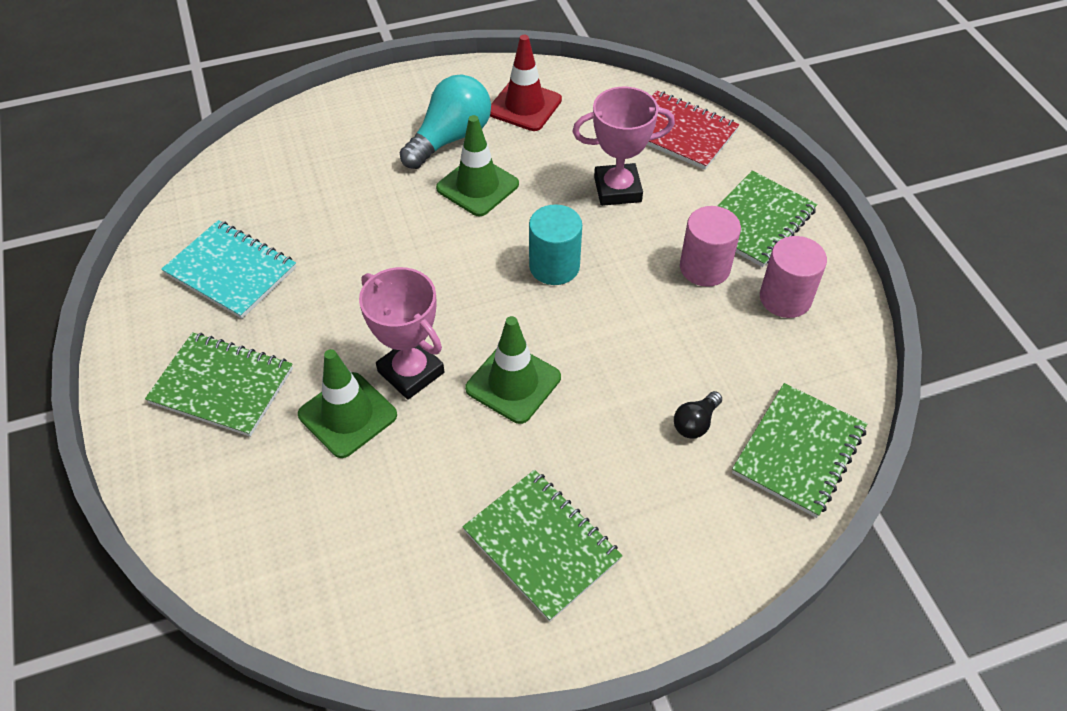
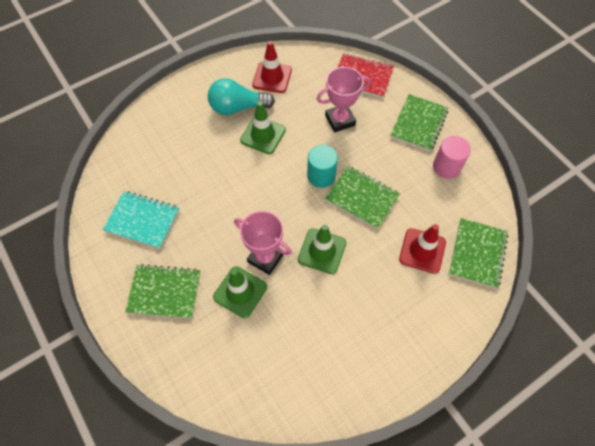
camera: 15 degrees left, 10 degrees up
turquoise light bulb [400,75,491,169] -> turquoise light bulb turned 120 degrees counterclockwise [208,78,275,115]
green notebook [462,470,623,622] -> green notebook moved to [325,166,400,229]
black light bulb [674,391,722,439] -> red traffic cone [399,224,446,274]
pink cylinder [680,206,741,287] -> none

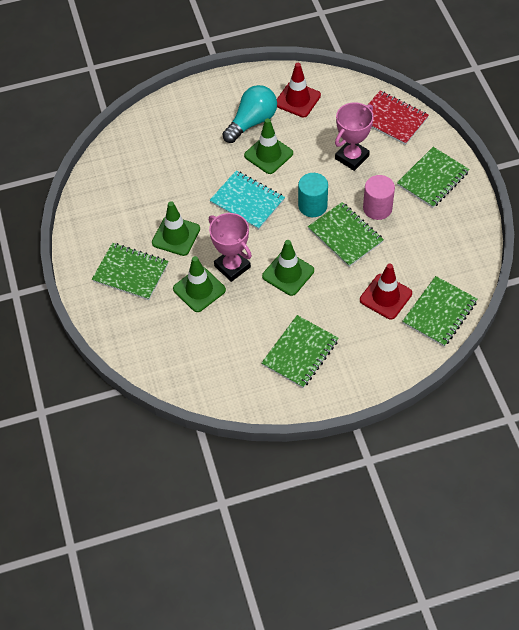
camera: 20 degrees right, 5 degrees down
turquoise notebook [103,191,179,249] -> turquoise notebook moved to [209,171,285,230]
turquoise light bulb [208,78,275,115] -> turquoise light bulb turned 120 degrees clockwise [222,85,277,143]
pink trophy [317,67,371,133] -> pink trophy turned 45 degrees counterclockwise [335,102,374,171]
pink cylinder [433,136,471,179] -> pink cylinder moved to [363,175,395,220]
none -> green traffic cone [152,201,200,256]
none -> green notebook [261,315,338,388]

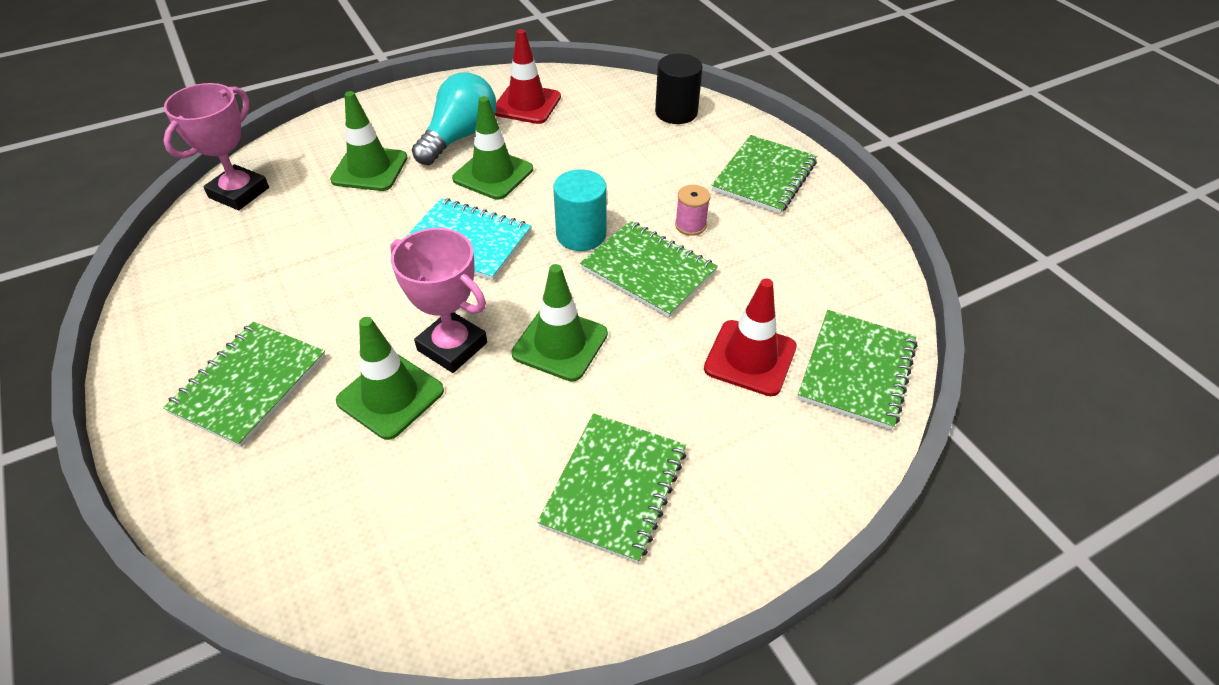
camera: 15 degrees left, 10 degrees down
green notebook [92,243,169,300] -> green notebook turned 75 degrees counterclockwise [163,322,326,447]
green traffic cone [152,201,200,256] -> green traffic cone moved to [330,91,408,191]
pink trophy [335,102,374,171] -> pink trophy moved to [163,83,269,210]
pink cylinder [363,175,395,220] -> pink spool [675,185,710,236]
red notebook [369,91,429,145] -> black cylinder [655,53,702,124]

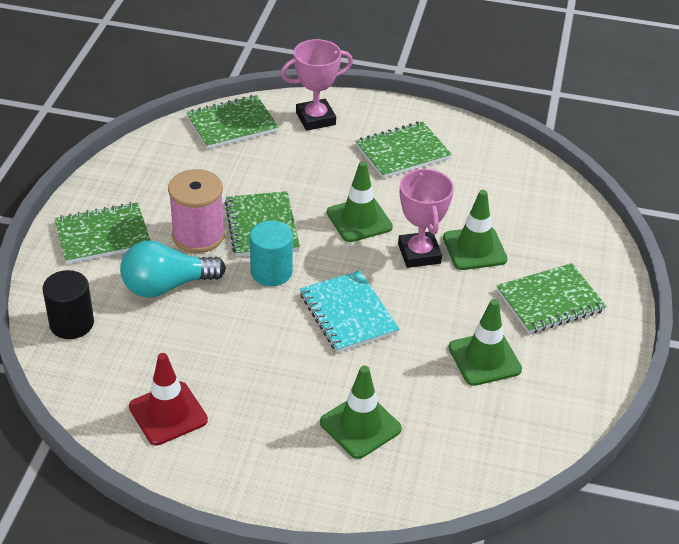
camera: 140 degrees left, 5 degrees down
pink trophy [163,83,269,210] -> pink trophy moved to [281,39,353,131]
turquoise light bulb [412,72,496,165] -> turquoise light bulb moved to [120,240,226,297]
green traffic cone [452,96,533,200] -> green traffic cone moved to [449,299,522,386]
pink spool [675,185,710,236] -> pink spool [168,169,225,253], size x2.04
red traffic cone [704,278,797,396] -> none

